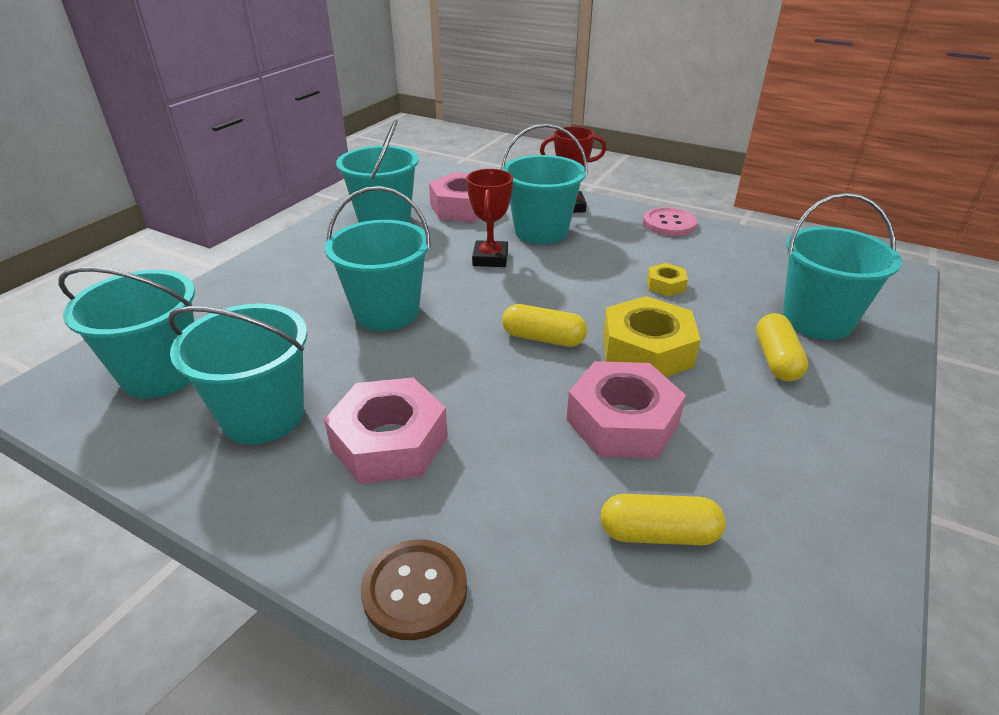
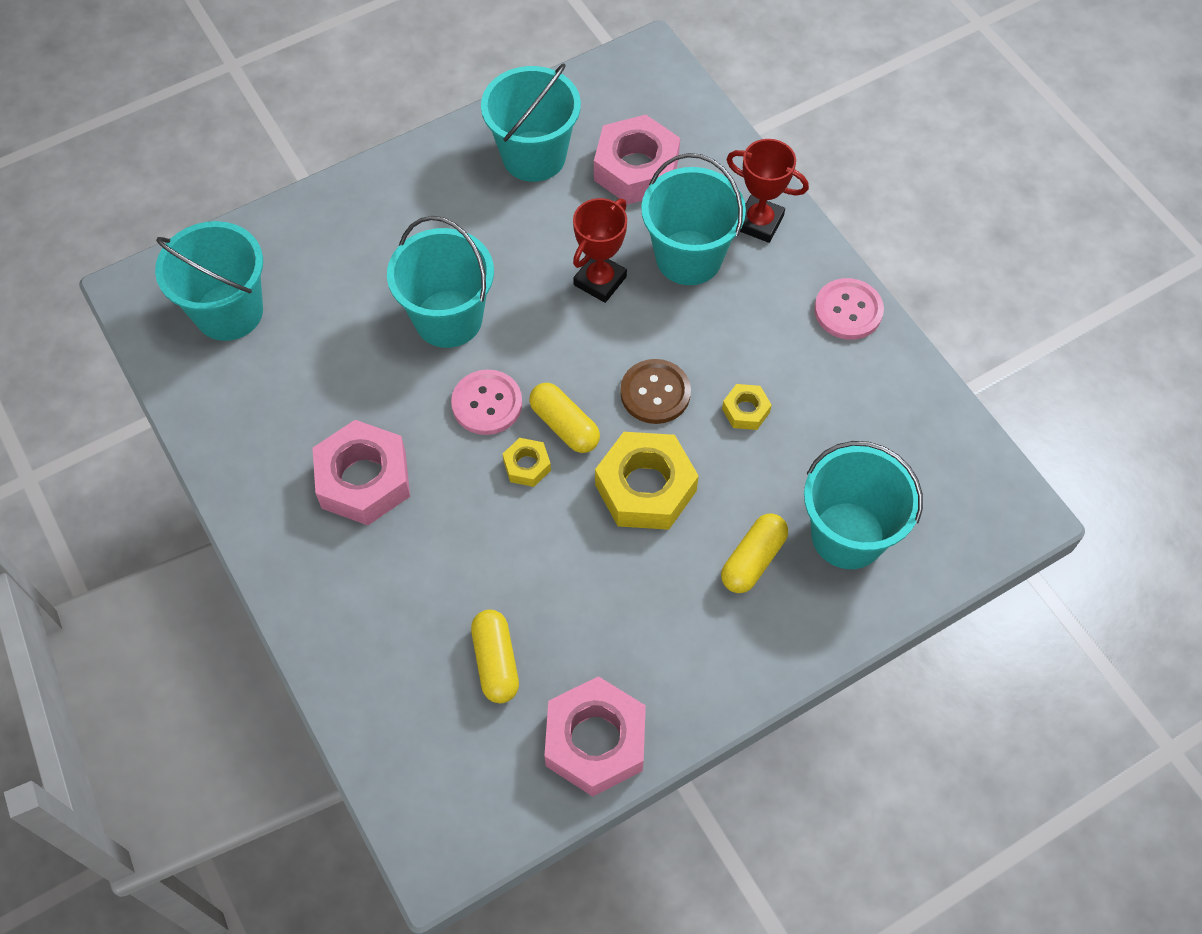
camera: 30 degrees right, 25 degrees up
turquoise bucket [168,304,307,444] -> none
brown button [361,539,467,640] -> brown button moved to [620,359,691,424]
pink nut [566,361,686,459] -> pink nut moved to [544,676,646,797]
yellow capsule [600,494,726,545] -> yellow capsule turned 45 degrees clockwise [471,610,519,703]
none -> pink button [451,369,522,435]
none -> yellow nut [503,438,551,487]

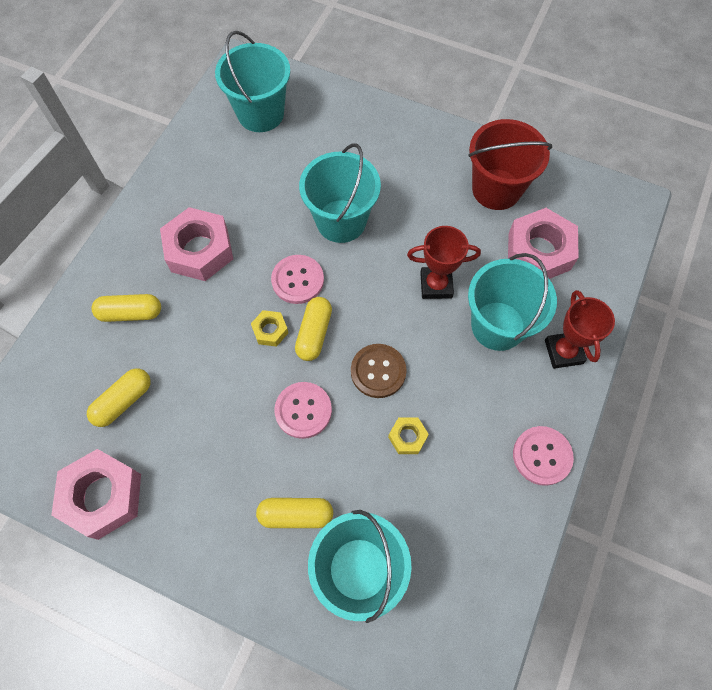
camera: 55 degrees right, 5 degrees up
turquoise bucket [481,63,581,182] -> red bucket [468,119,552,210]
yellow nut [595,432,699,530] -> pink button [274,382,332,439]
none -> yellow capsule [91,294,161,322]

